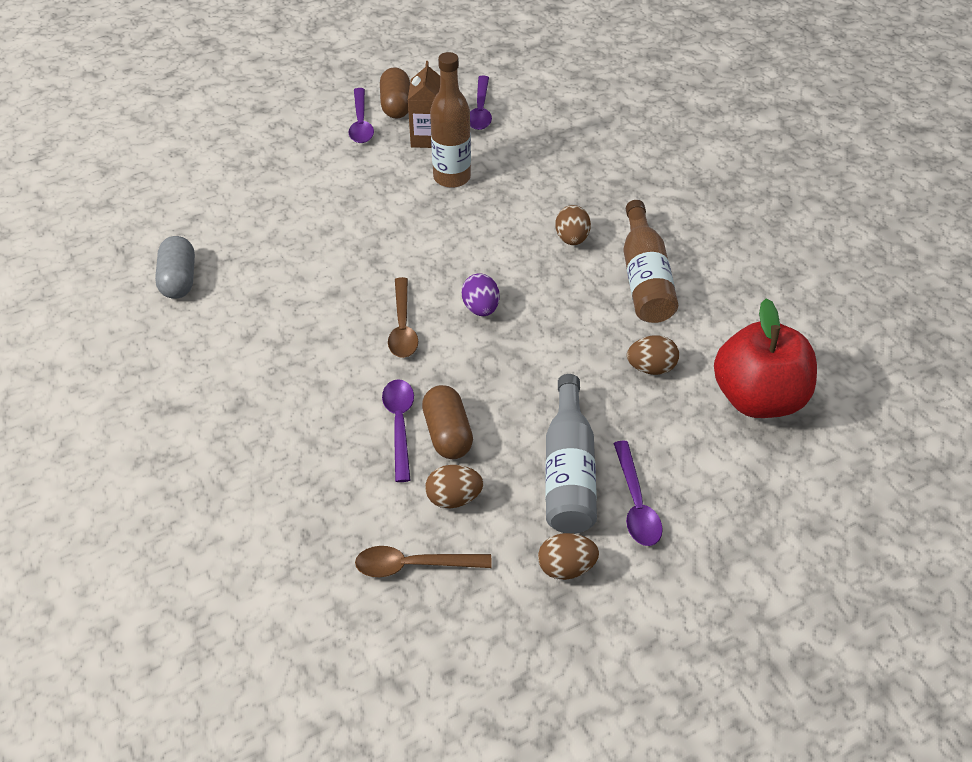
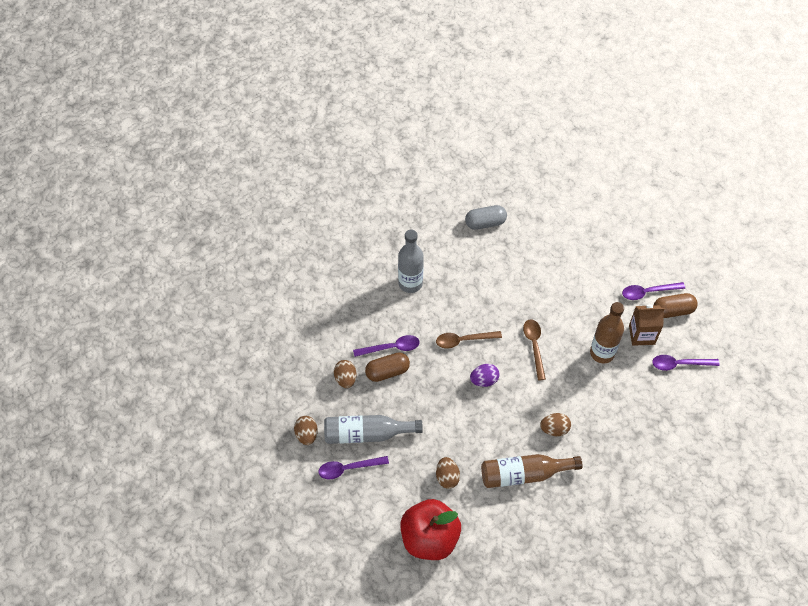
camera: 85 degrees right, 10 degrees up
brown spoon [355,546,492,577] -> brown spoon moved to [523,319,546,381]
none -> grey bottle [398,229,424,293]

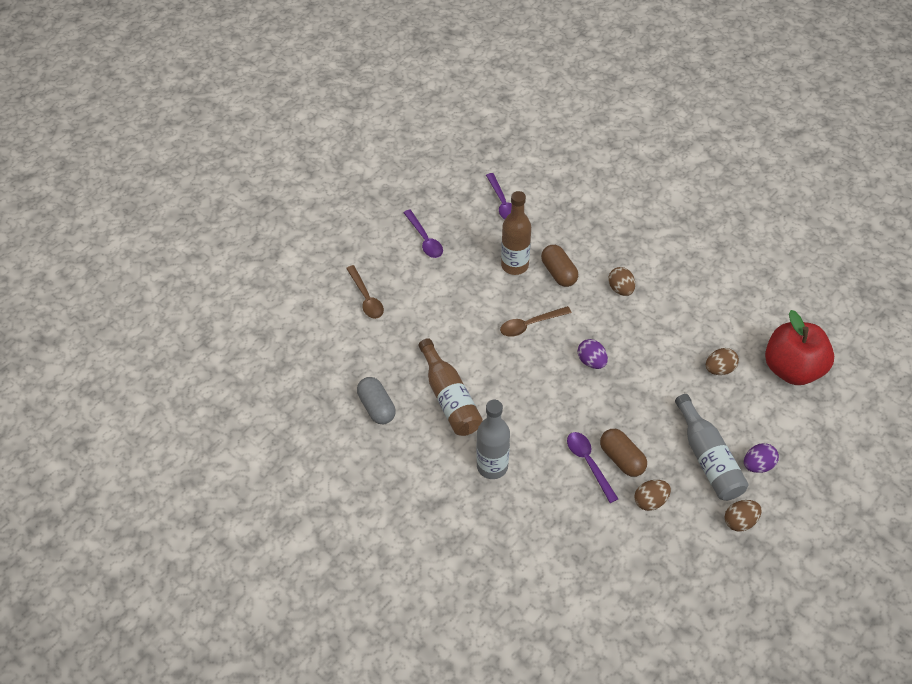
camera: 105 degrees left, 5 degrees down
purple spoon [318,456,389,479] -> purple egg [744,443,779,473]
brown spoon [436,331,502,349] -> brown spoon moved to [346,265,384,319]
brown bottle [481,454,583,488] -> brown bottle moved to [419,338,483,436]
brown carton [629,305,665,346] -> none
brown capsule [654,293,698,318] -> brown capsule moved to [541,245,578,287]

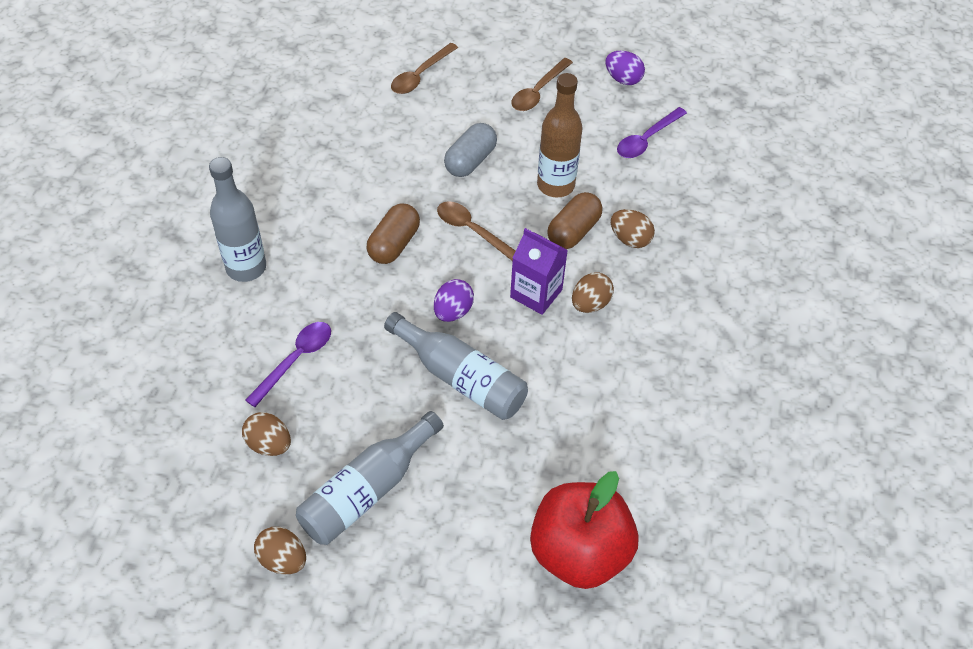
camera: 60 degrees right, 0 degrees up
grey capsule [357,377,396,424] -> grey capsule moved to [444,123,497,177]
purple spoon [403,209,443,258] -> brown spoon [511,58,573,111]
brown bottle [419,338,483,436] -> none
brown capsule [600,429,647,477] -> brown capsule moved to [366,204,420,264]
brown egg [706,348,739,375] -> brown egg moved to [611,209,655,248]
purple egg [744,443,779,473] -> purple egg moved to [606,51,645,85]
none -> grey bottle [384,312,528,420]
none -> purple carton [510,228,568,315]

